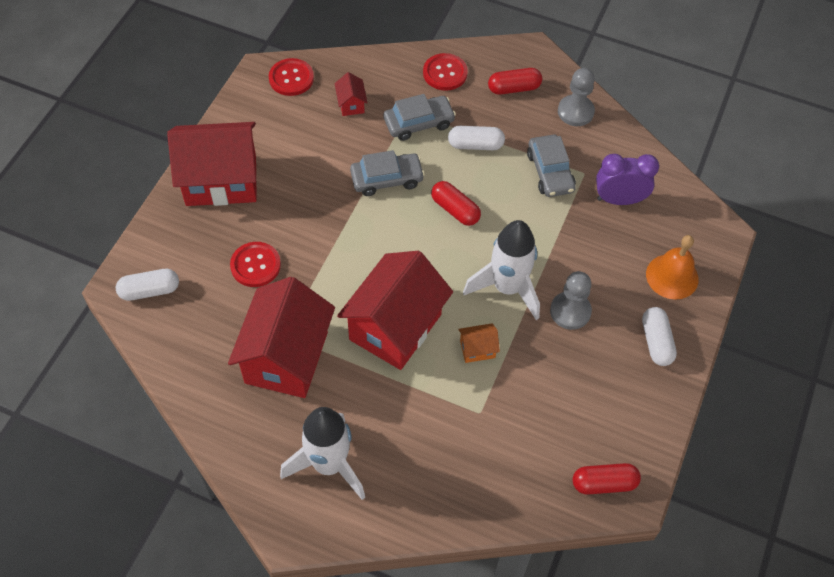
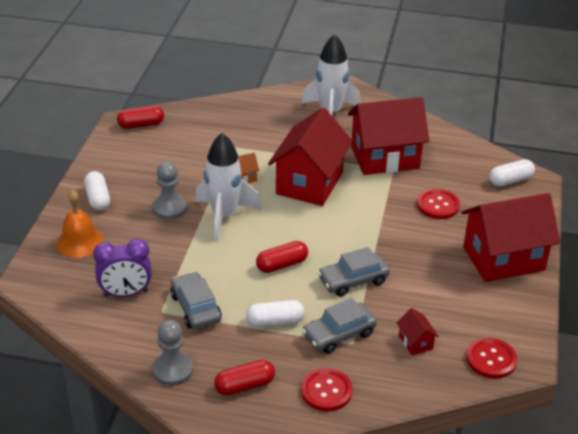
camera: 170 degrees right, 20 degrees down
red house [228,277,335,398] -> red house turned 75 degrees clockwise [348,97,429,175]
red capsule [431,181,481,226] -> red capsule turned 60 degrees counterclockwise [256,241,308,273]

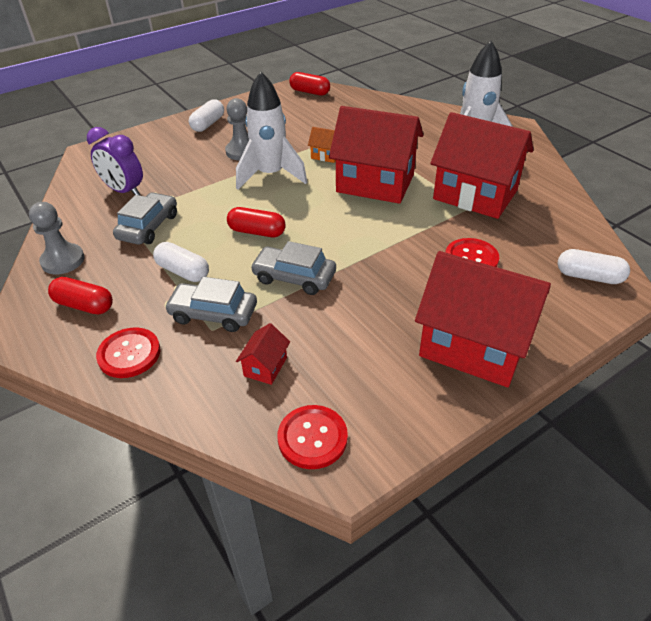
camera: 45 degrees right, 5 degrees up
orange bell [56,190,104,258] -> none
red house [268,108,353,206] -> red house turned 45 degrees clockwise [329,106,423,204]

